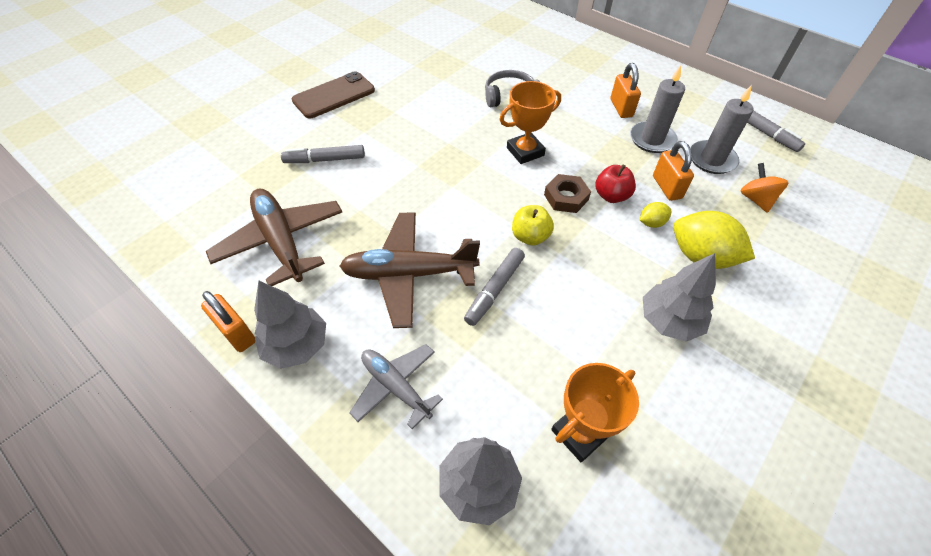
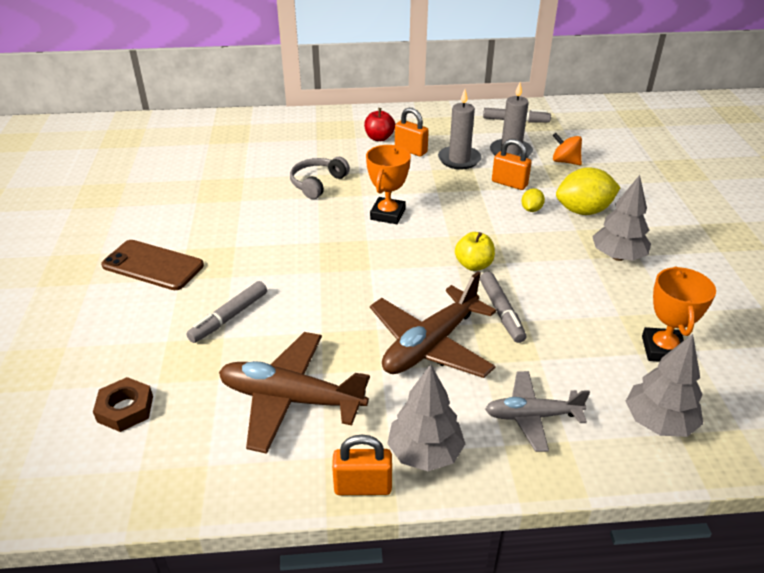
camera: 45 degrees left, 15 degrees down
brown phone [292,71,375,119] -> brown phone turned 75 degrees counterclockwise [101,240,204,290]
brown nut [544,174,591,213] -> brown nut moved to [93,377,153,432]
red apple [595,164,636,203] -> red apple moved to [364,108,395,141]

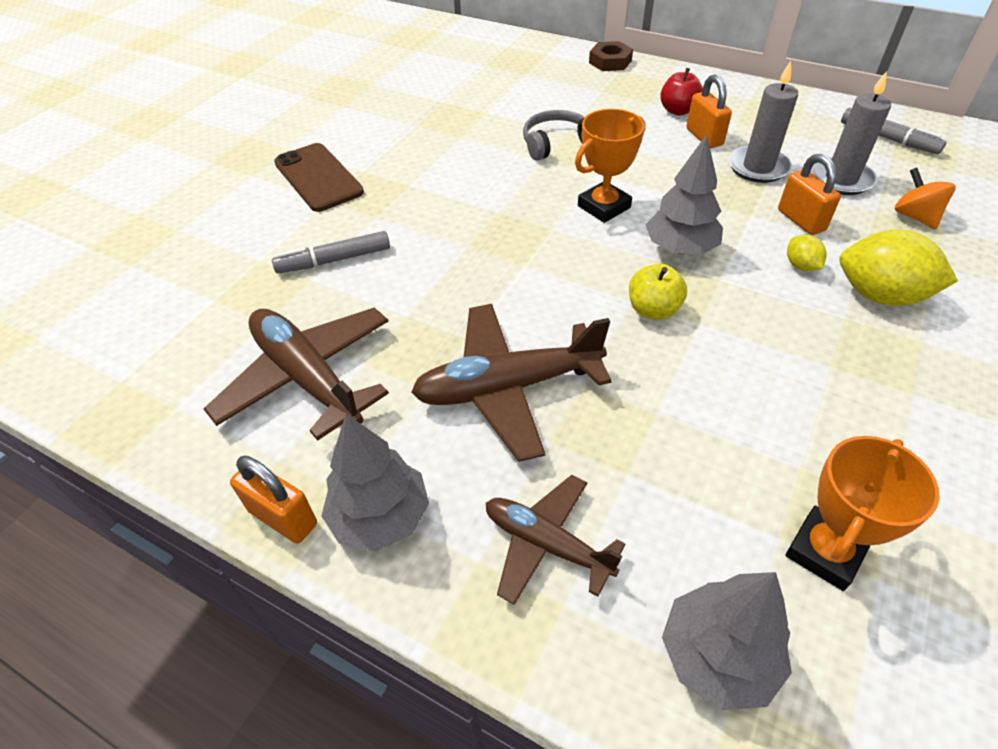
camera: 35 degrees right, 10 degrees up
brown nut [93,377,153,432] -> brown nut moved to [589,41,633,71]
grey marker [480,272,526,343] -> none
grey plane [485,371,590,452] -> brown plane [486,475,625,605]
yellow lemon [521,188,545,212] -> yellow lemon turned 75 degrees counterclockwise [787,235,827,271]
grey tree [592,175,651,261] -> grey tree moved to [646,134,723,255]

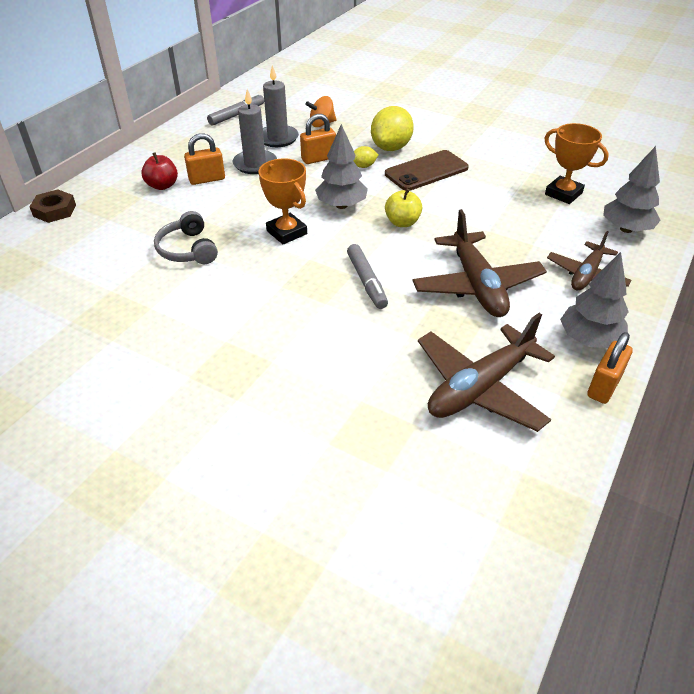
camera: 90 degrees left, 5 degrees down
grey marker [272,231,390,273] -> grey marker moved to [347,244,388,309]
brown phone [274,143,364,212] -> brown phone moved to [385,150,469,191]

